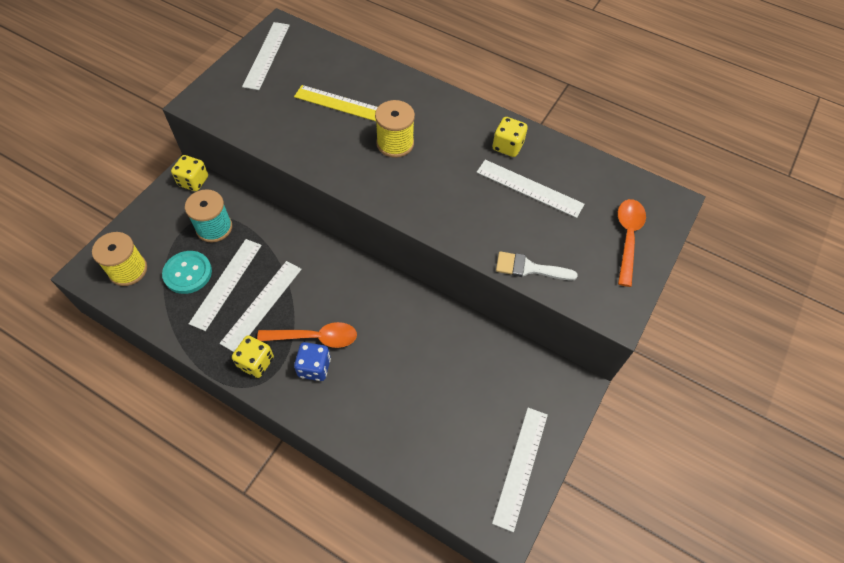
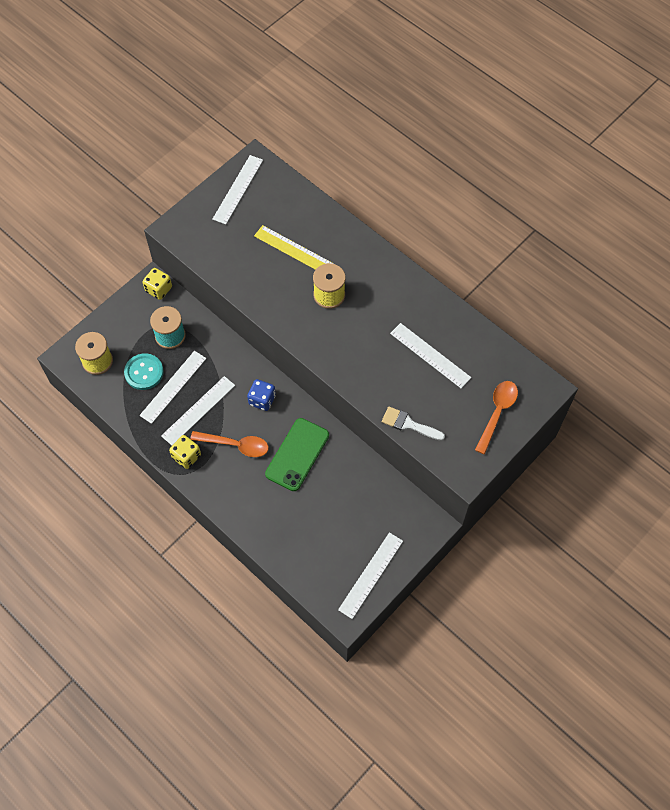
camera: 15 degrees right, 5 degrees up
blue dice [294,342,331,381] -> blue dice moved to [247,379,276,411]
yellow dice [492,117,528,157] -> none
none -> green phone [265,418,329,491]

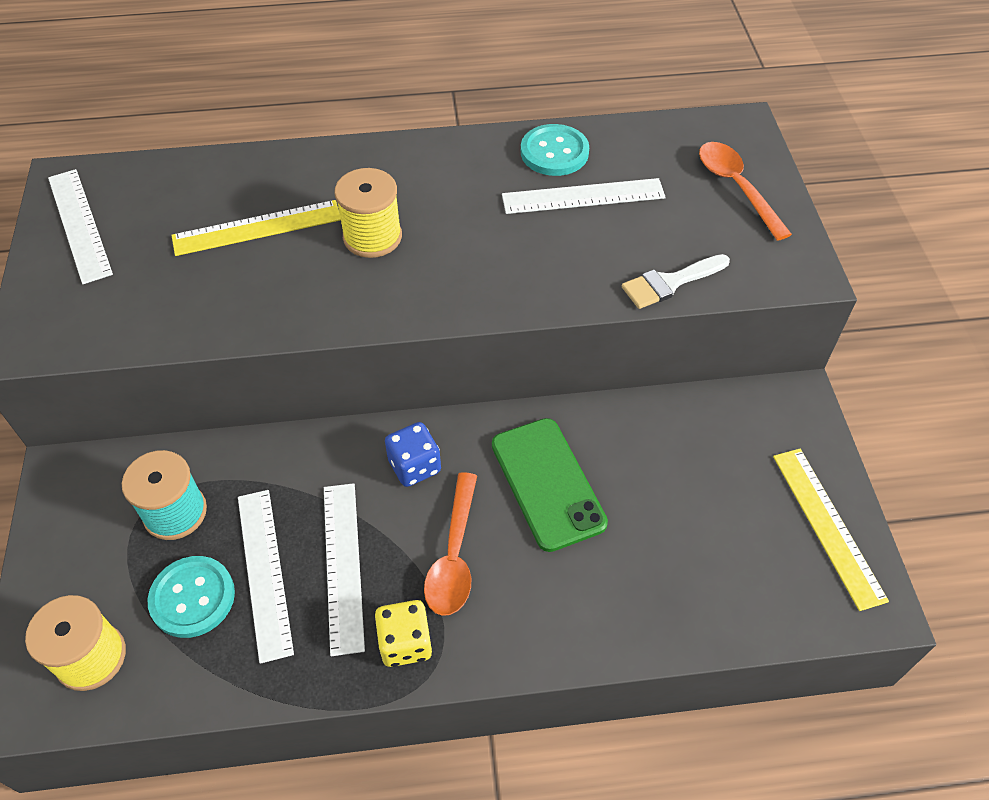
camera: 50 degrees left, 10 degrees down
yellow dice [143,268,172,300] -> none
orange spoon [190,431,269,457] -> orange spoon turned 135 degrees clockwise [424,472,477,616]
white ruler [338,532,403,619] -> yellow ruler [773,449,889,611]
none -> turquoise button [521,124,589,176]

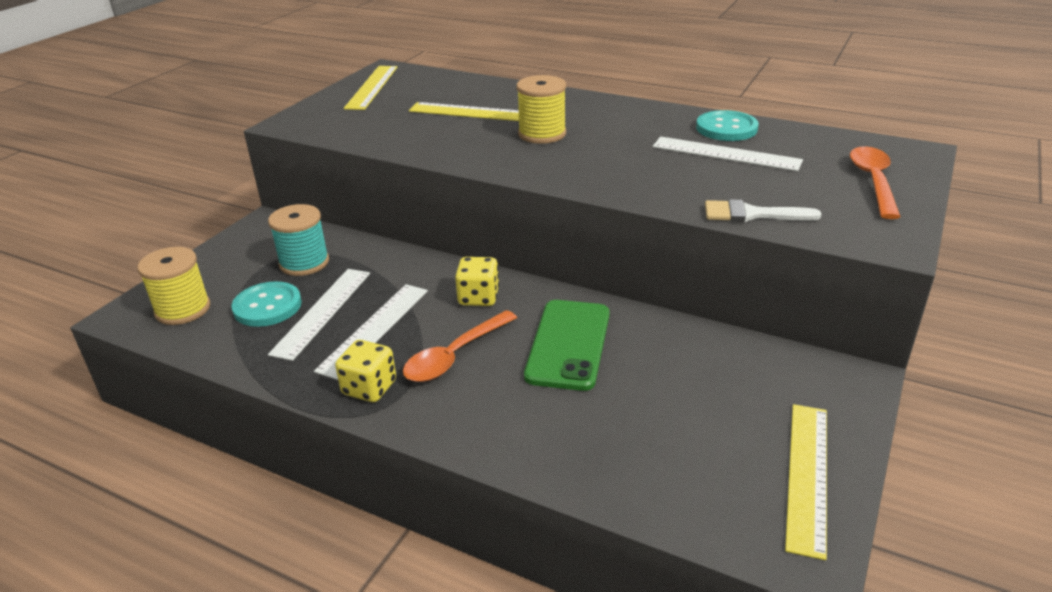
camera: 35 degrees right, 20 degrees down
white ruler [48,169,113,284] -> yellow ruler [344,66,398,110]
blue dice [385,422,441,487] -> yellow dice [455,257,499,306]

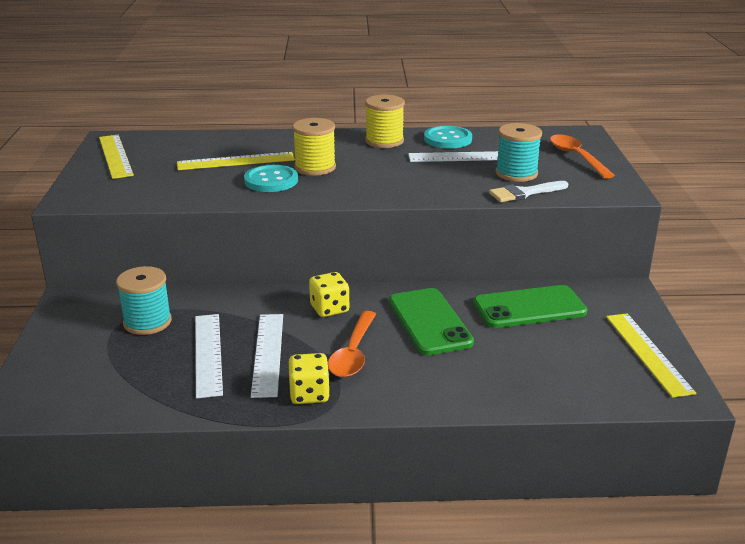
camera: 30 degrees left, 5 degrees down
yellow spool [138,247,210,325] -> yellow spool moved to [365,95,405,148]
turquoise button [232,281,302,327] -> turquoise button moved to [244,165,298,192]
none -> green phone [474,285,587,328]
none -> turquoise spool [496,123,542,182]

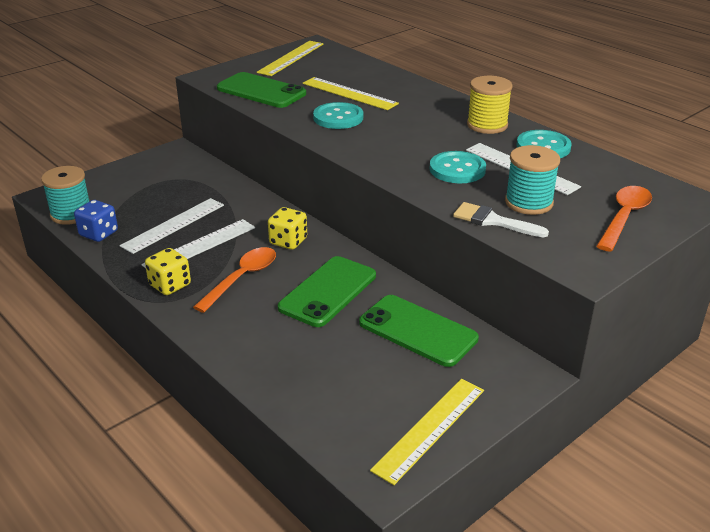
camera: 50 degrees right, 5 degrees up
turquoise spool [116,266,172,335] -> turquoise spool moved to [41,166,89,225]
yellow spool [292,118,336,176] -> none
orange spoon [328,311,376,377] -> orange spoon turned 150 degrees clockwise [193,247,276,313]
none -> blue dice [74,200,118,242]
none -> green phone [217,72,306,108]
none -> turquoise button [429,151,486,183]

